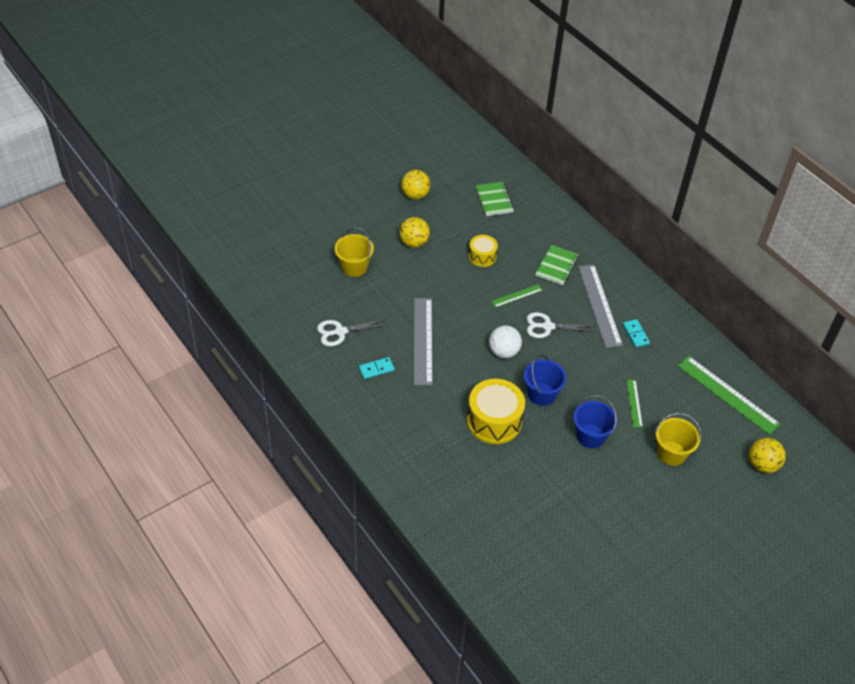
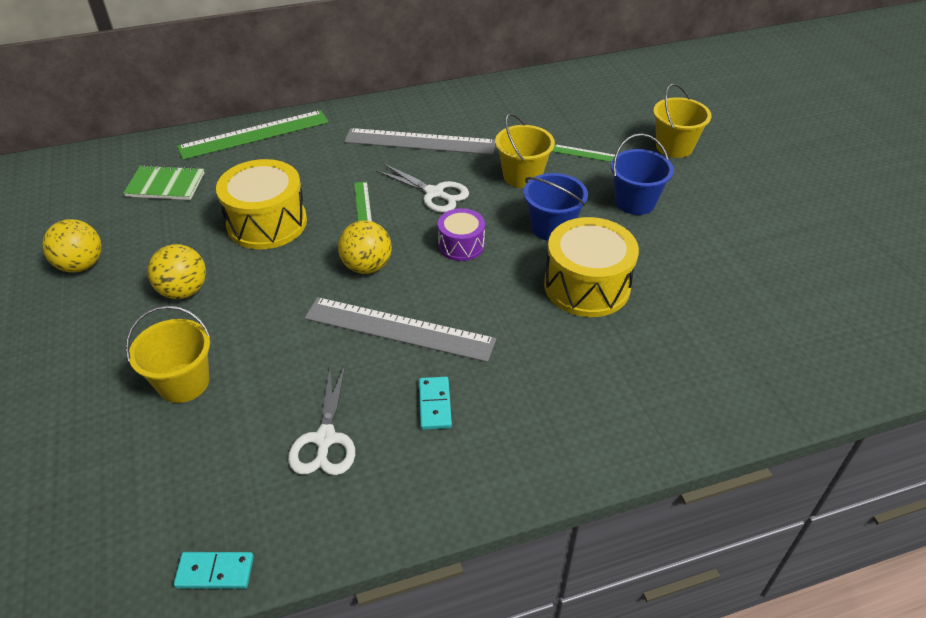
camera: 70 degrees left, 5 degrees down
yellow drum [469,235,498,267] -> yellow drum [216,159,307,249], size x1.76
white ball [489,325,522,358] -> purple drum [438,208,485,261]
white scissors [526,312,596,338] -> white scissors turned 75 degrees counterclockwise [376,164,469,213]
green notebook [535,245,579,285] -> none
turquoise domino [623,319,650,348] -> turquoise domino moved to [174,552,254,589]
green ruler [678,356,780,435] -> green ruler moved to [177,110,329,160]
yellow ball [749,438,786,473] -> yellow ball moved to [338,220,392,274]
none -> yellow bucket [495,113,555,188]

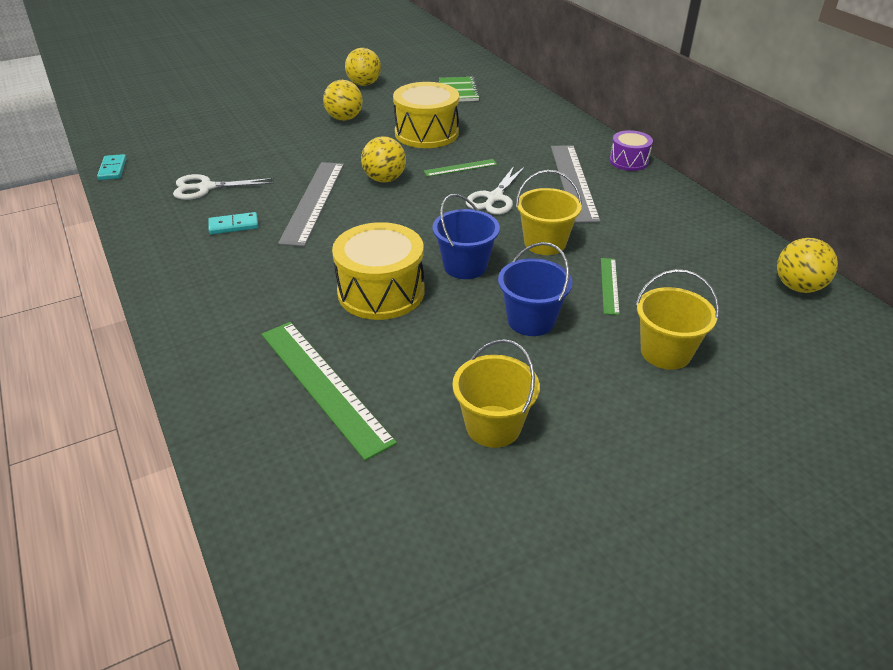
camera: 80 degrees right, 5 degrees down
yellow bucket [126,306,211,403] -> yellow bucket moved to [452,339,540,448]
green ruler [177,110,329,160] -> green ruler moved to [262,322,397,461]
purple drum [438,208,485,261] -> purple drum moved to [609,130,653,171]
none -> yellow ball [777,238,838,293]

